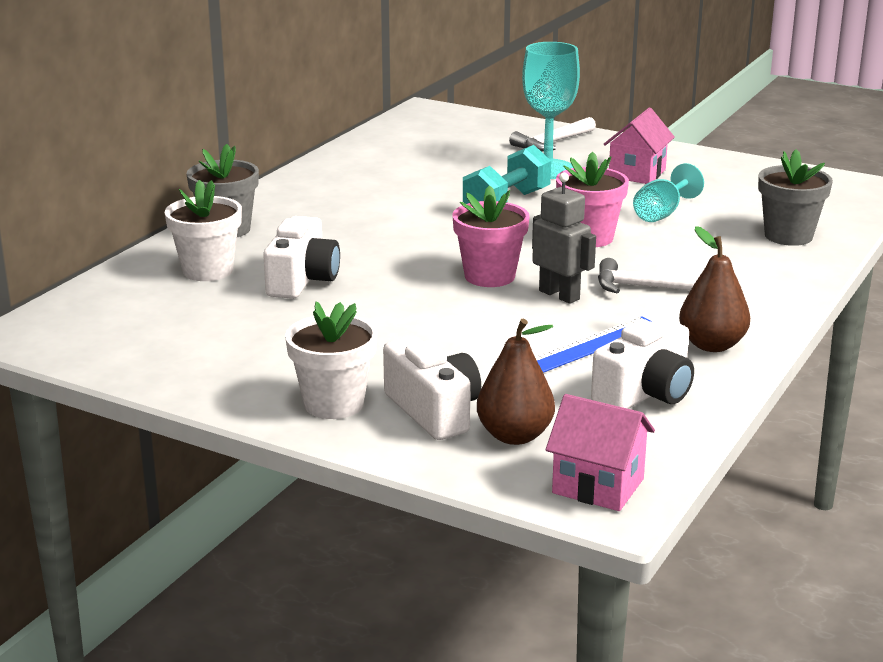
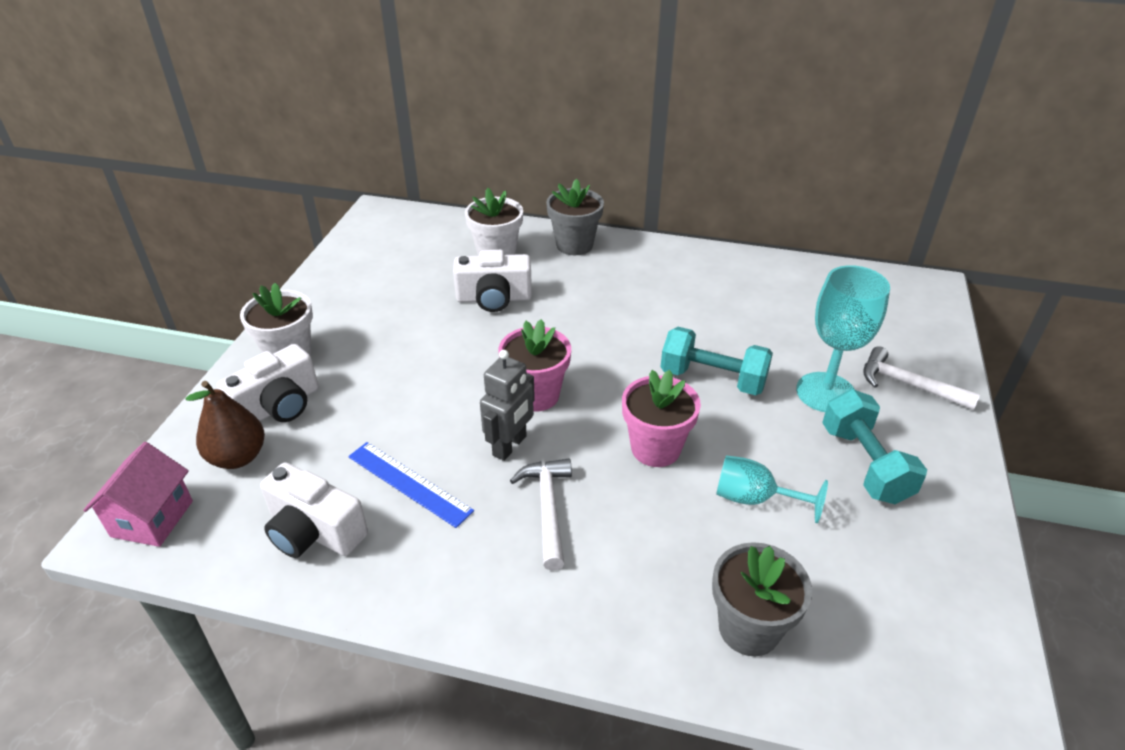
camera: 75 degrees right, 15 degrees up
pink house [604,108,675,184] -> turquoise dumbbell [822,389,927,504]
brown pear [679,226,750,352] -> none

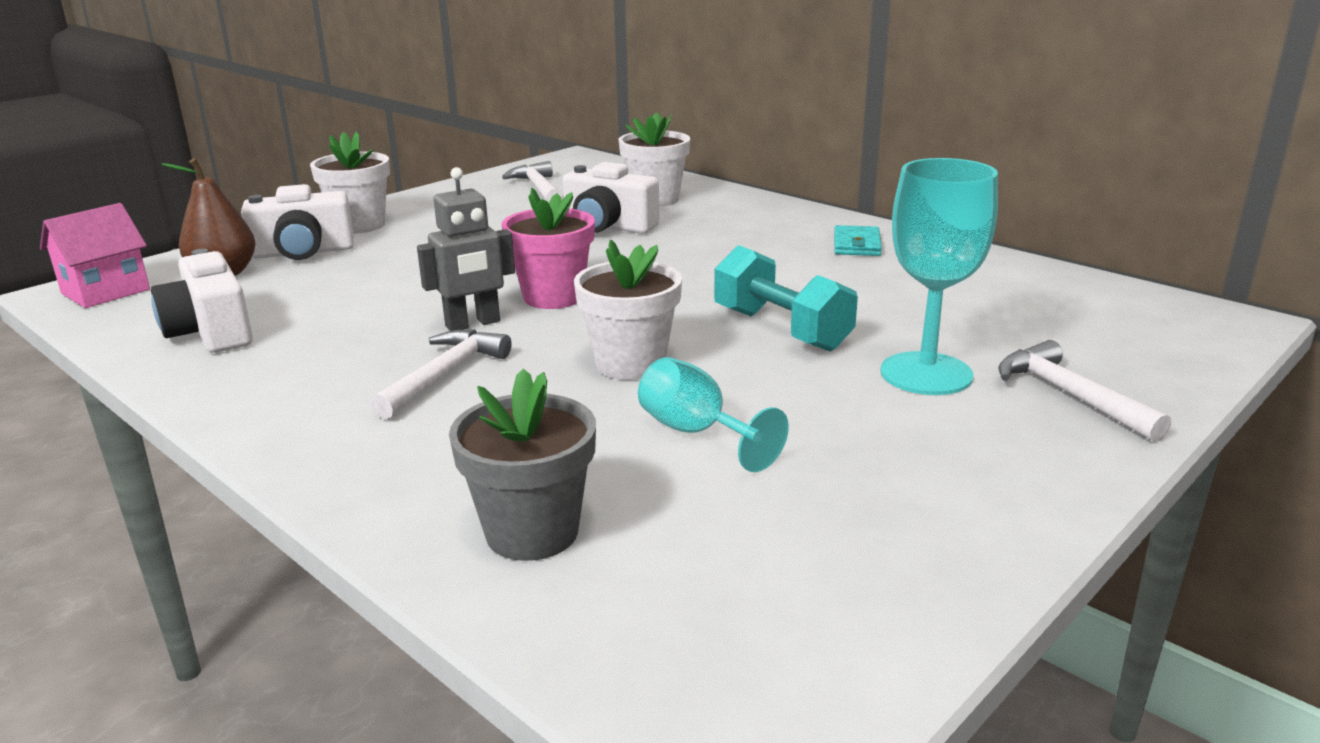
camera: 30 degrees right, 15 degrees down
blue ruler [348,442,474,528] -> none
grey flower pot [546,178,604,255] -> none
pink flower pot [622,370,701,467] -> white flower pot [574,240,682,380]
turquoise dumbbell [822,389,927,504] -> none
none -> white hammer [502,161,563,203]
none -> turquoise wallet [834,225,882,256]

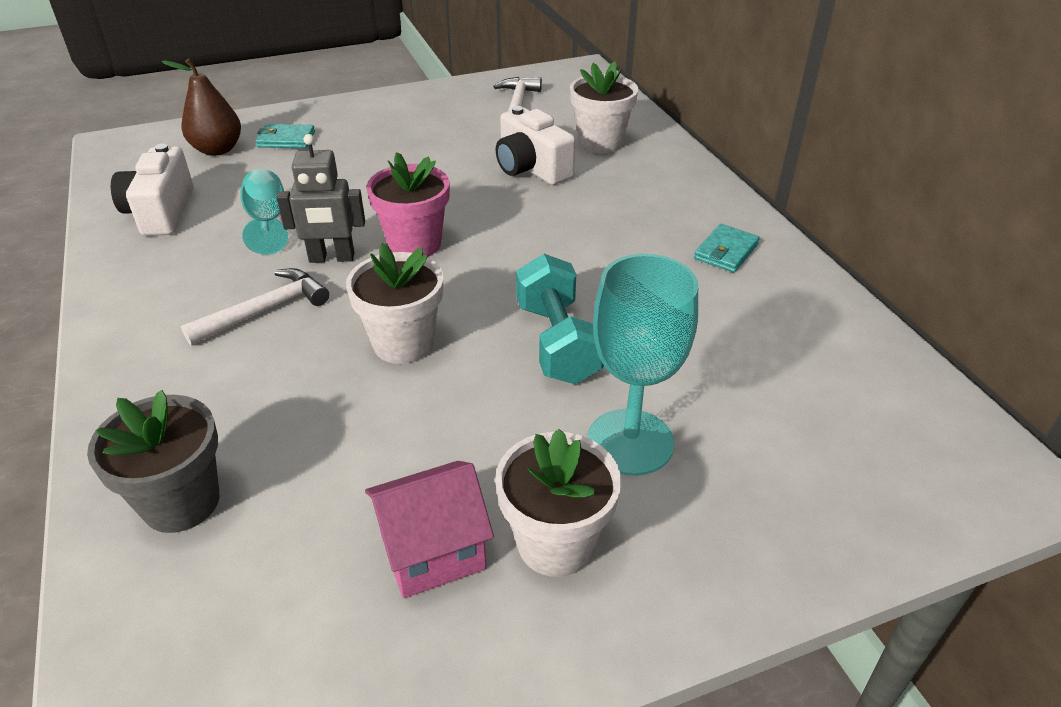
camera: 25 degrees right, 15 degrees up
pink house [40,203,150,308] -> pink house moved to [365,461,494,598]
white camera [241,184,354,260] -> turquoise wallet [255,124,315,148]
white flower pot [310,131,390,234] -> white flower pot moved to [495,429,621,577]
turquoise goblet [638,357,789,472] -> turquoise goblet moved to [240,169,288,255]
white hammer [998,340,1171,442] -> none

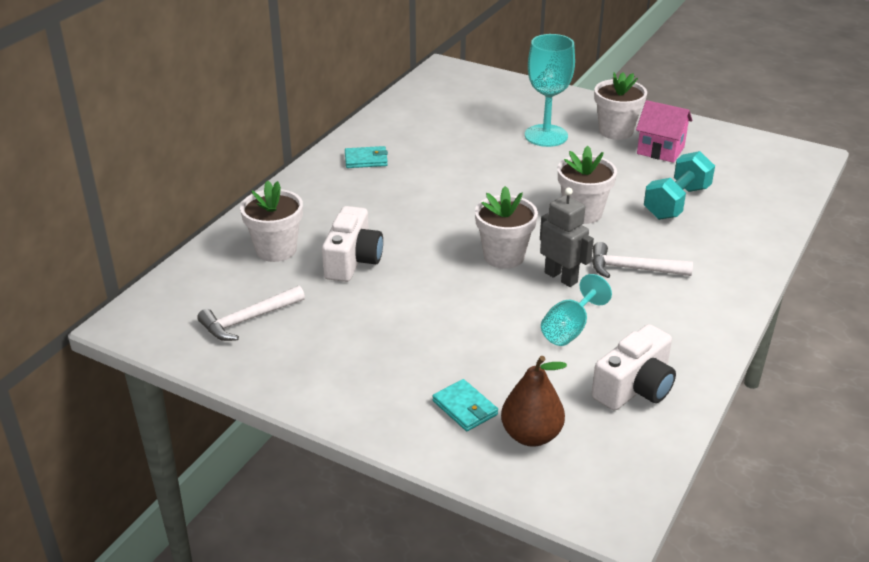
camera: 130 degrees left, 5 degrees down
grey flower pot [87,390,219,533] -> none
pink flower pot [366,152,450,256] -> white flower pot [475,186,538,269]
turquoise dumbbell [516,254,604,384] -> turquoise dumbbell moved to [644,151,715,220]

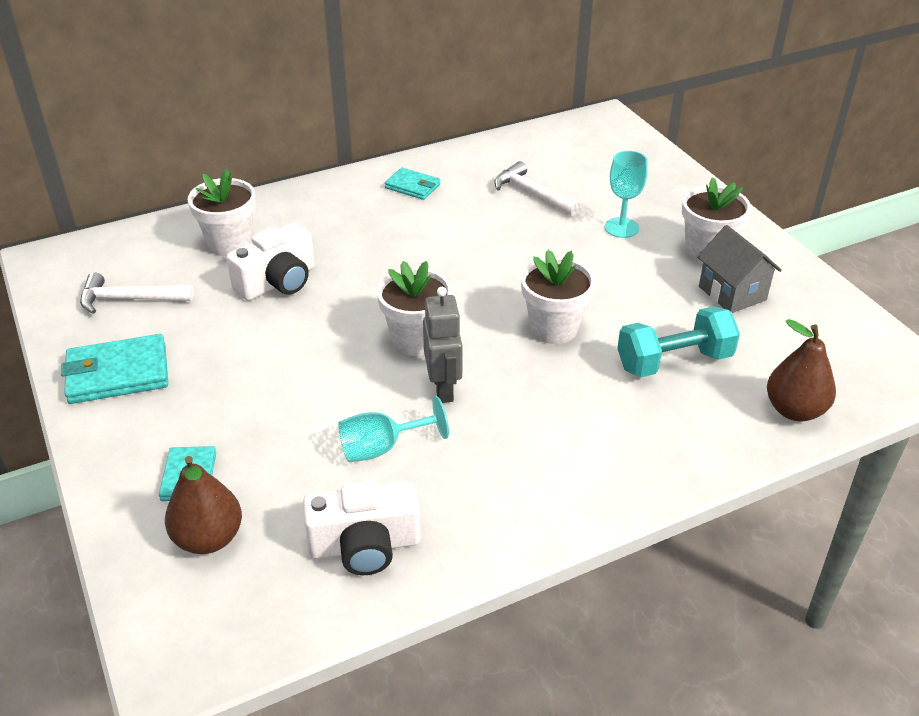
camera: 35 degrees right, 5 degrees up
turquoise goblet [525,34,575,147] -> turquoise goblet [605,151,648,238], size x0.64
white hammer [592,242,693,278] -> white hammer moved to [494,161,580,216]
pink house [636,100,693,163] -> grey house [697,225,782,313]
none -> turquoise wallet [61,334,168,404]
none -> brown pear [767,319,836,421]

